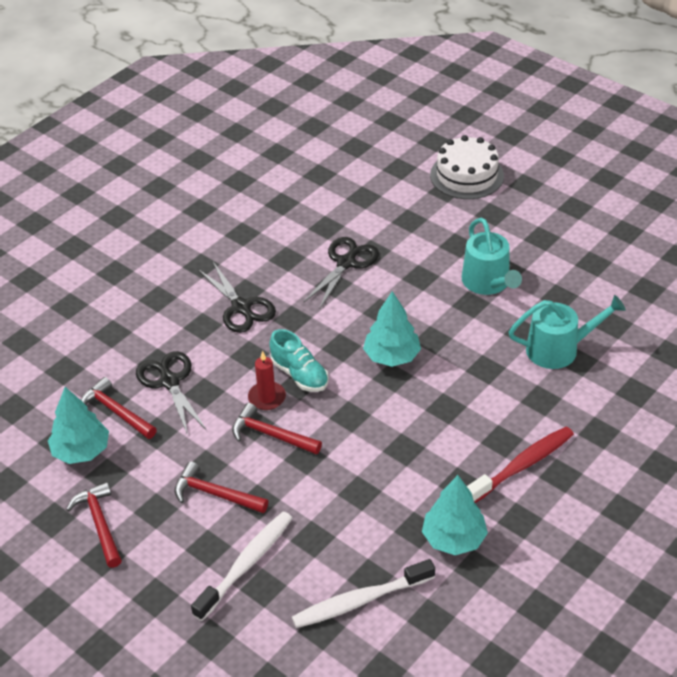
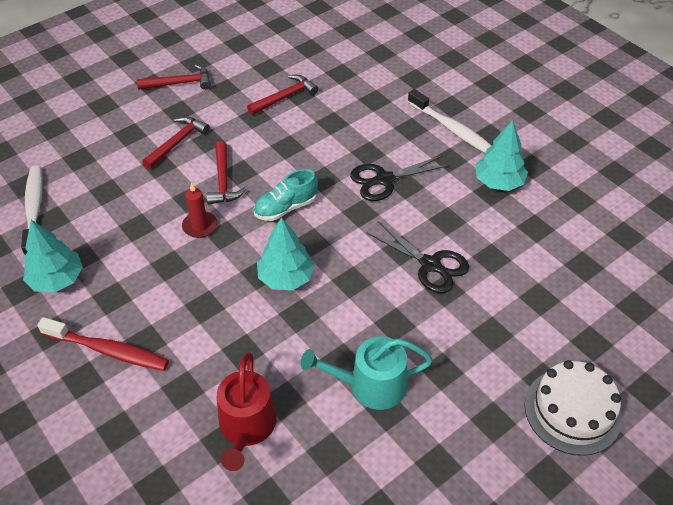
camera: 100 degrees right, 5 degrees up
turquoise tree [48,387,109,464] -> turquoise tree moved to [475,120,528,191]
black scissors [136,351,206,435] -> none
white toothbrush [191,512,292,621] -> white toothbrush moved to [408,89,492,153]
red hammer [232,403,322,455] -> red hammer turned 135 degrees clockwise [206,141,246,205]
red candle [248,351,286,410] -> red candle moved to [182,182,217,238]
red toothbrush [467,427,574,503] -> red toothbrush turned 45 degrees counterclockwise [37,317,169,371]
turquoise watering can [509,295,626,369] -> red watering can [217,352,277,471]

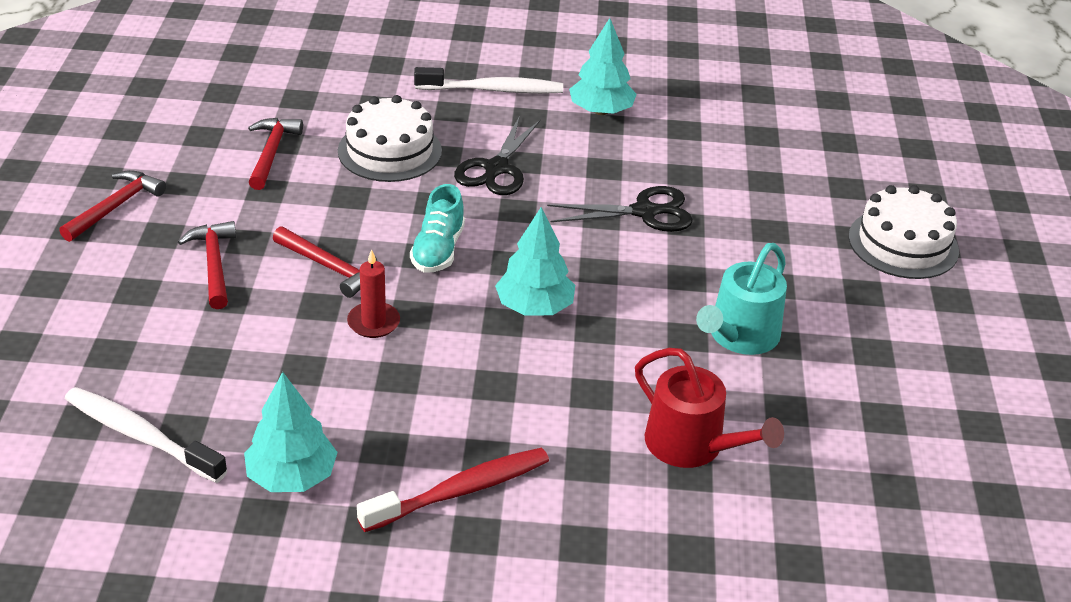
camera: 50 degrees left, 10 degrees down
none -> white cake [338,95,442,182]

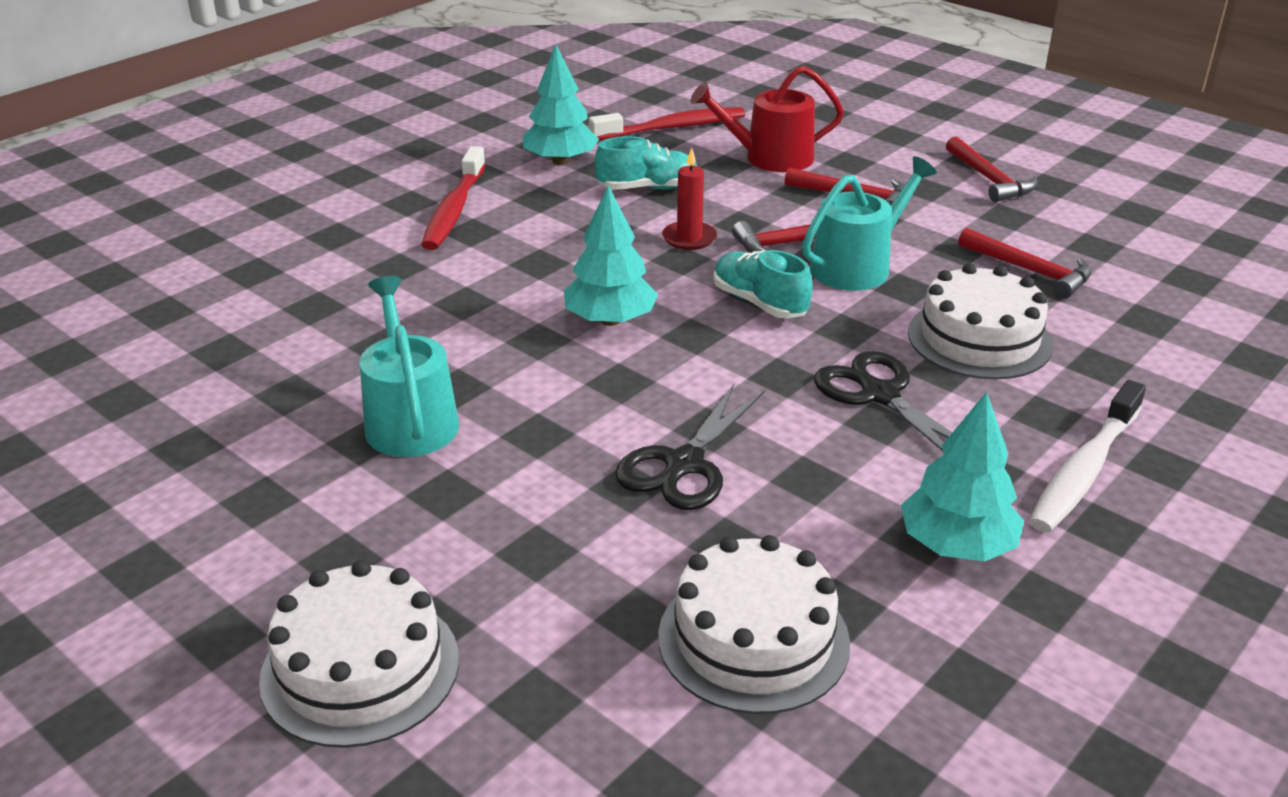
camera: 130 degrees right, 5 degrees down
white toothbrush [65,387,228,483] -> red toothbrush [589,107,745,141]
red watering can [635,348,784,468] -> red watering can moved to [690,66,844,172]
none -> turquoise shoe [594,136,697,190]
none -> white cake [658,535,850,714]
none -> turquoise watering can [802,156,937,291]

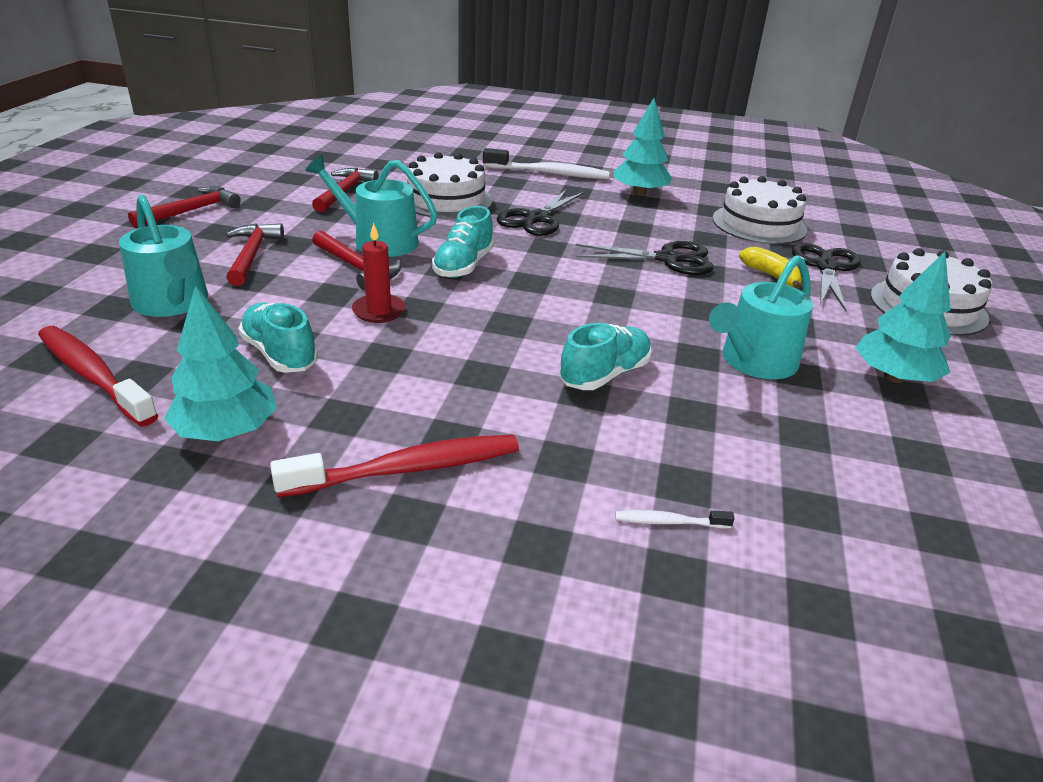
camera: 120 degrees left, 0 degrees up
turquoise tree [564,185,658,326] -> turquoise tree moved to [856,252,951,383]
red watering can [690,66,844,172] -> turquoise watering can [119,195,208,317]
none -> turquoise shoe [559,323,652,390]
none -> white toothbrush [615,510,734,528]
none -> yellow banana [739,246,802,290]
none -> black scissors [792,243,861,311]

